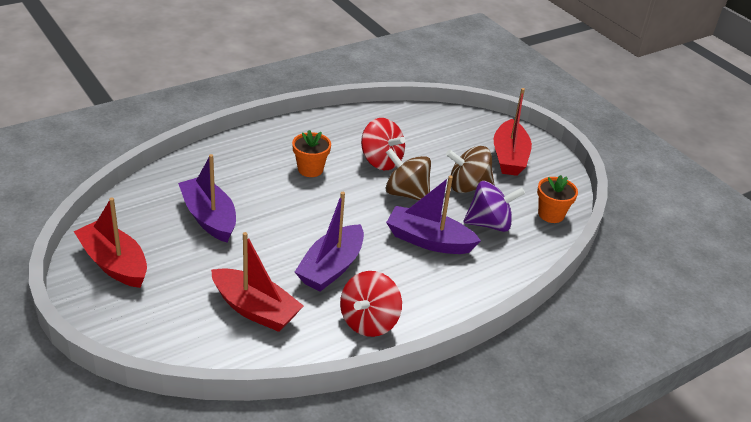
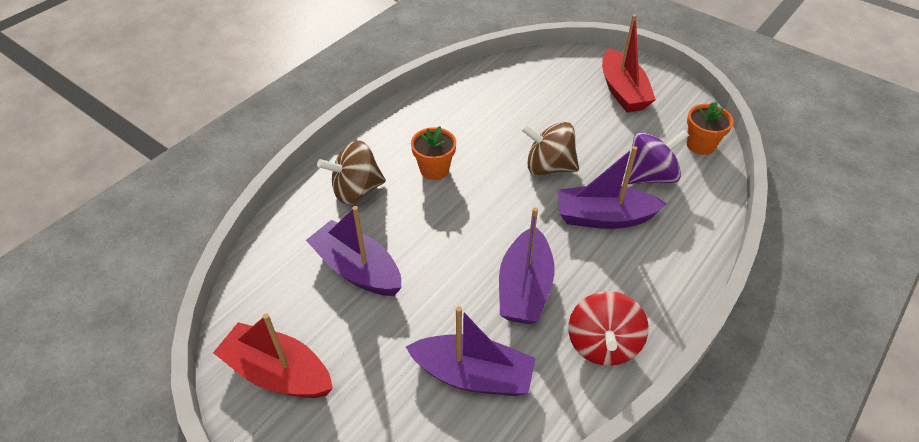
camera: 15 degrees left, 10 degrees up
red boat [211,232,304,332] -> purple boat [406,306,536,396]
red spinning top [361,118,405,170] -> none
brown spinning top [446,146,495,193] -> brown spinning top moved to [317,141,386,204]

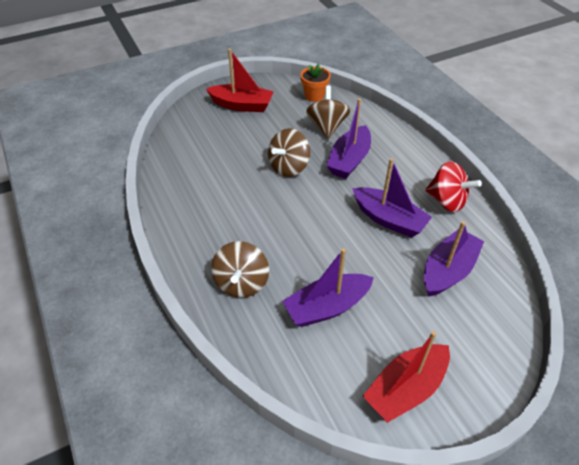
camera: 65 degrees left, 0 degrees up
orange flower pot [411,126,456,180] -> none
purple spinning top [628,130,689,184] -> brown spinning top [306,86,350,139]

